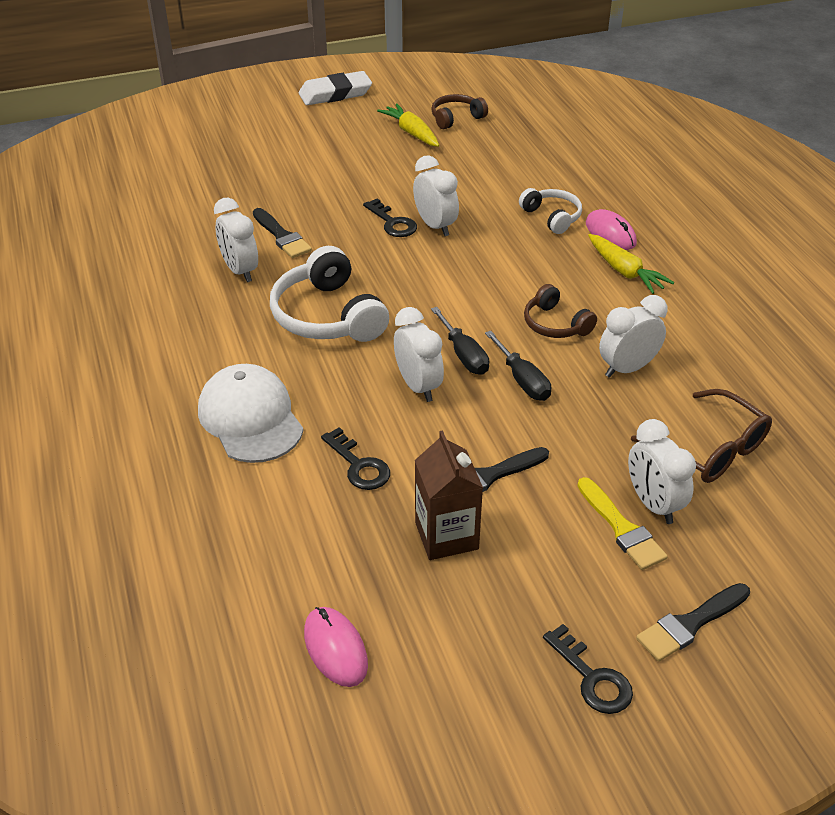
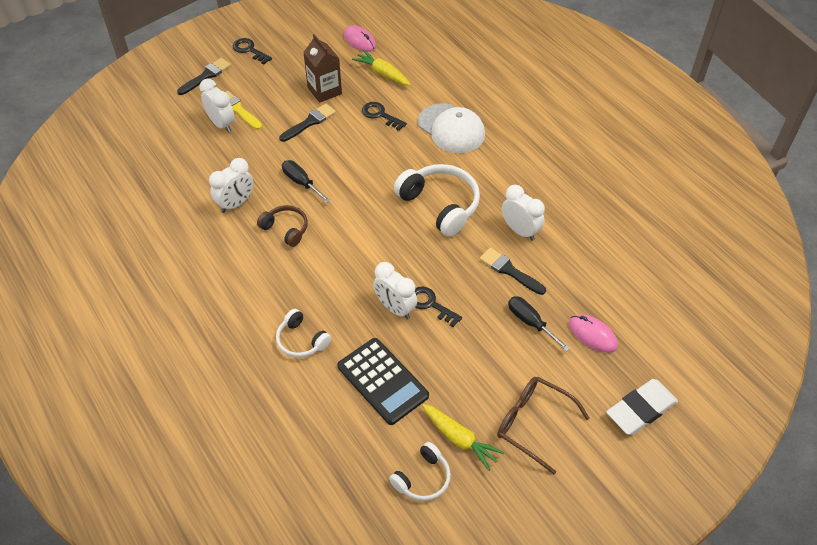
camera: 165 degrees right, 10 degrees up
white eraser [298,71,372,105] -> white eraser moved to [606,379,678,435]
white clock [394,307,444,402] -> none
brown headphones [431,94,488,129] -> white headphones [389,442,451,501]
black screwdriver [431,307,489,375] -> black screwdriver moved to [508,296,570,351]
pink mouse [585,209,637,250] -> pink mouse moved to [569,314,618,353]
yellow carrot [588,234,674,294] -> yellow carrot moved to [352,50,411,86]
brown glasses [631,389,772,483] -> brown glasses moved to [497,377,590,474]
none -> black calculator [337,338,429,425]

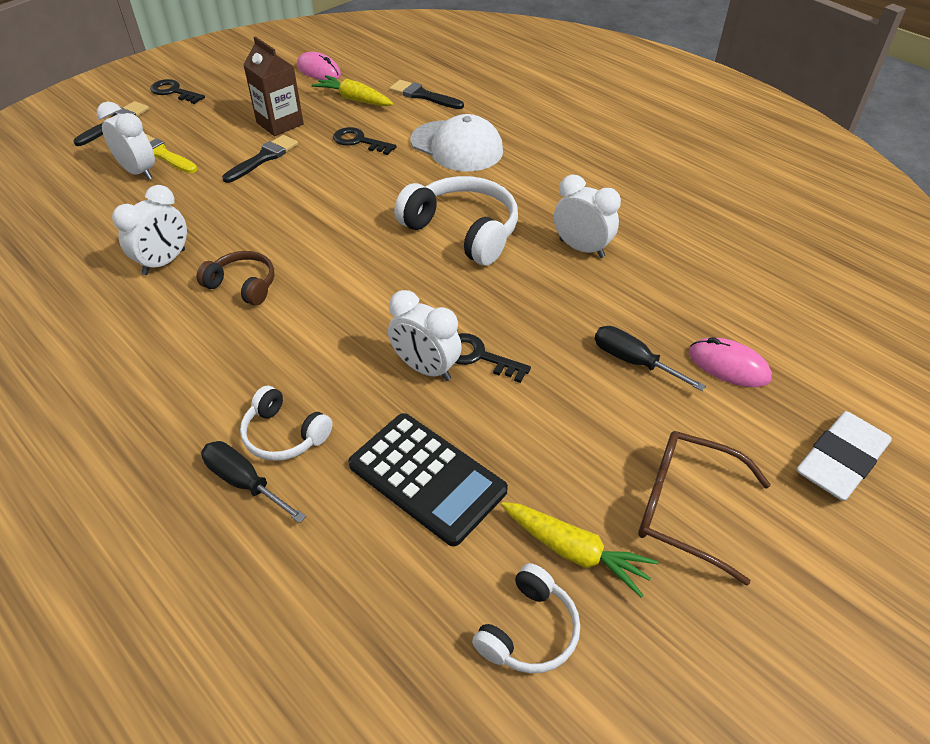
camera: 10 degrees left, 5 degrees down
black screwdriver [282,160,331,203] -> black screwdriver moved to [201,441,306,523]
black brush [480,248,546,295] -> black brush moved to [389,80,464,109]

